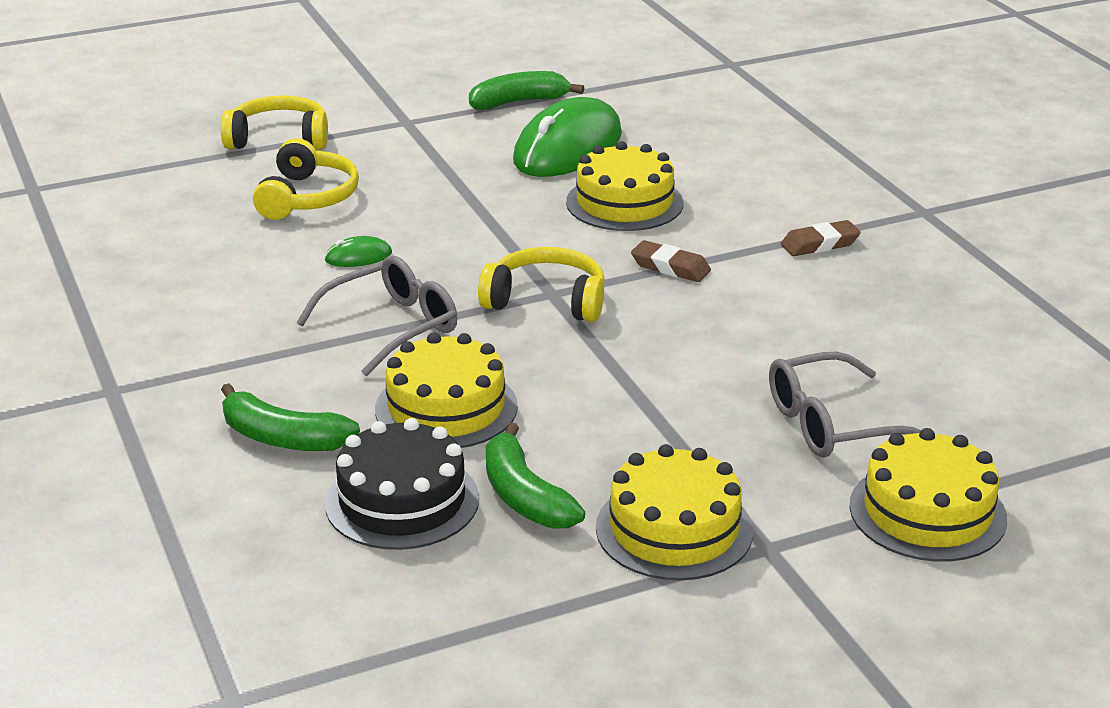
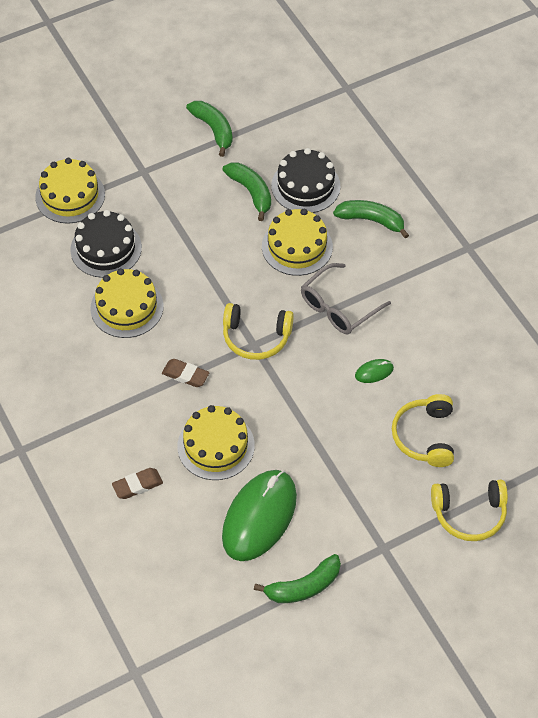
camera: 175 degrees right, 25 degrees up
yellow cake [596,444,753,581] -> yellow cake moved to [90,268,164,338]
grey glasses [769,352,921,458] -> black cake [70,210,142,278]
brown eraser [781,220,861,256] -> brown eraser moved to [112,468,163,499]
none -> green banana [186,101,233,157]

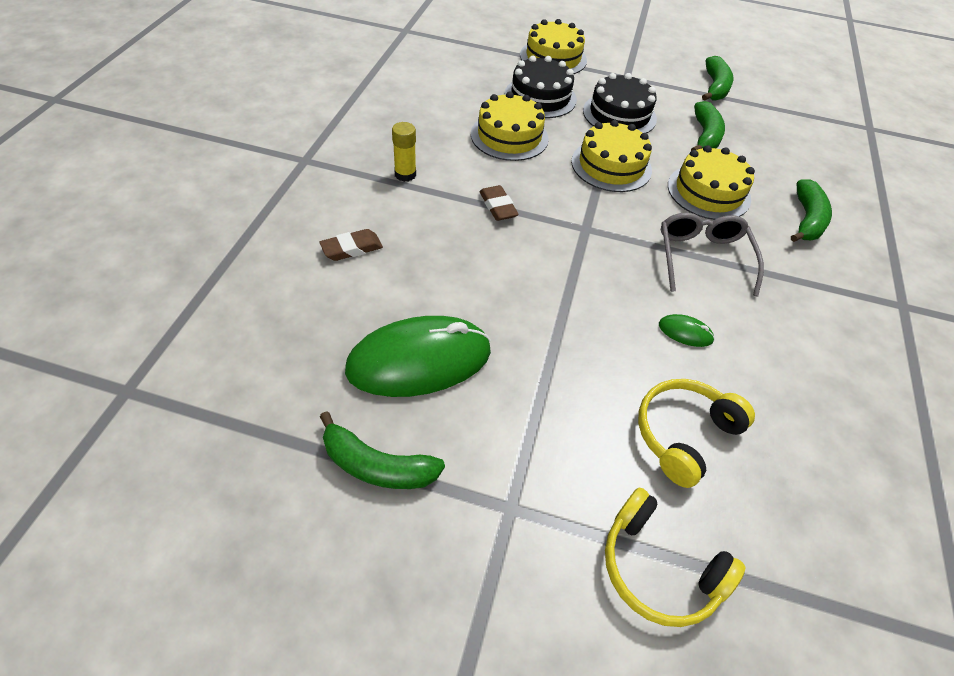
camera: 40 degrees right, 5 degrees down
brown eraser [112,468,163,499] -> brown eraser turned 45 degrees counterclockwise [319,229,383,261]
yellow cake [177,405,255,480] -> yellow cake moved to [571,120,652,192]
yellow headphones [223,303,294,360] -> none
black cake [271,148,340,213] -> black cake moved to [583,73,657,133]
grey glasses [301,263,391,335] -> grey glasses turned 90 degrees clockwise [661,213,764,296]
green banana [333,200,409,239] -> green banana turned 45 degrees clockwise [791,179,832,242]
none -> yellow glue stick [392,122,416,182]

